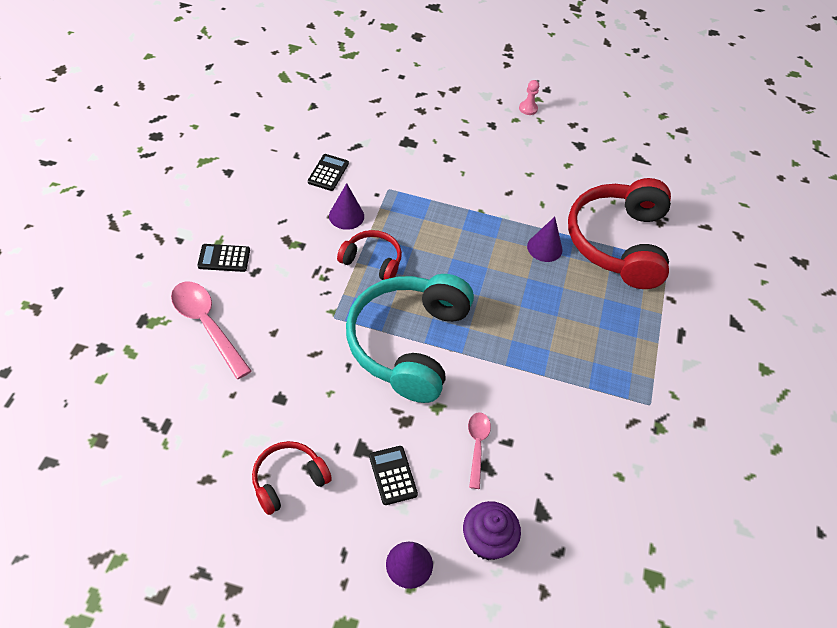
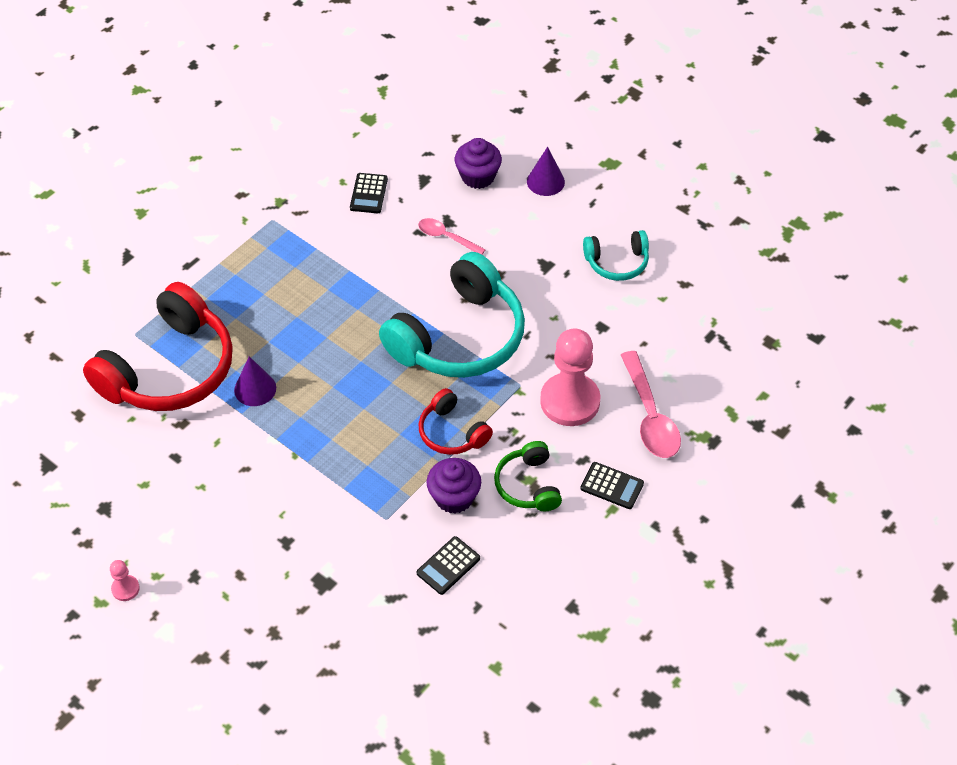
camera: 150 degrees left, 0 degrees up
red headphones [252,441,332,515] -> turquoise headphones [583,230,649,281]
purple cone [329,183,364,230] -> purple cupcake [426,458,481,514]
black calculator [369,446,418,505] -> black calculator moved to [350,173,388,213]
pink spoon [468,412,491,489] -> pink spoon turned 90 degrees clockwise [418,218,486,255]
none -> green headphones [494,441,562,511]
none -> pink pawn [540,328,600,426]

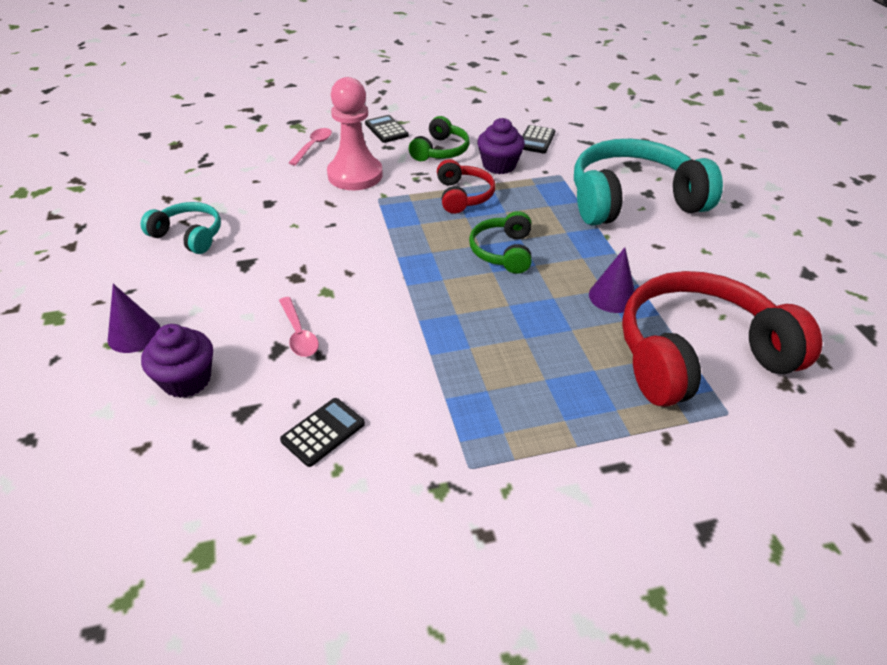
camera: 145 degrees left, 10 degrees down
pink pawn [110,560,140,601] -> none
turquoise headphones [379,252,525,378] -> turquoise headphones moved to [574,139,723,225]
black calculator [417,536,480,595] -> black calculator turned 120 degrees clockwise [522,125,555,153]
pink spoon [621,351,681,458] -> pink spoon [289,128,332,165], size x0.59
none -> green headphones [469,211,532,274]

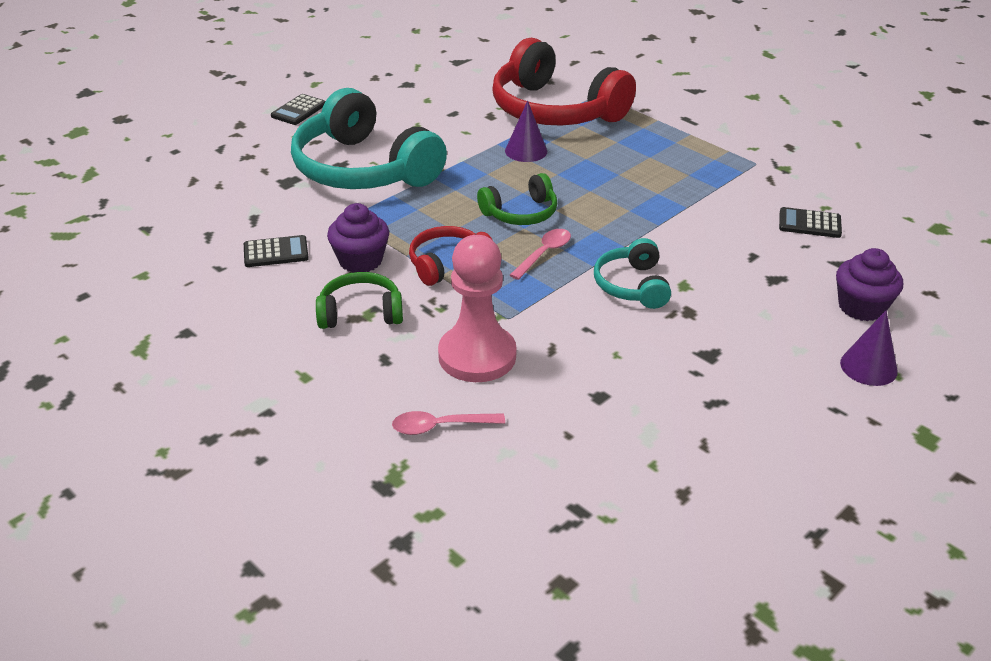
camera: 120 degrees left, 5 degrees down
turquoise headphones [141,202,221,254] -> turquoise headphones moved to [594,238,671,309]
pink spoon [279,297,319,357] -> pink spoon moved to [510,229,571,280]
black calculator [365,115,409,143] -> black calculator moved to [271,94,325,125]

